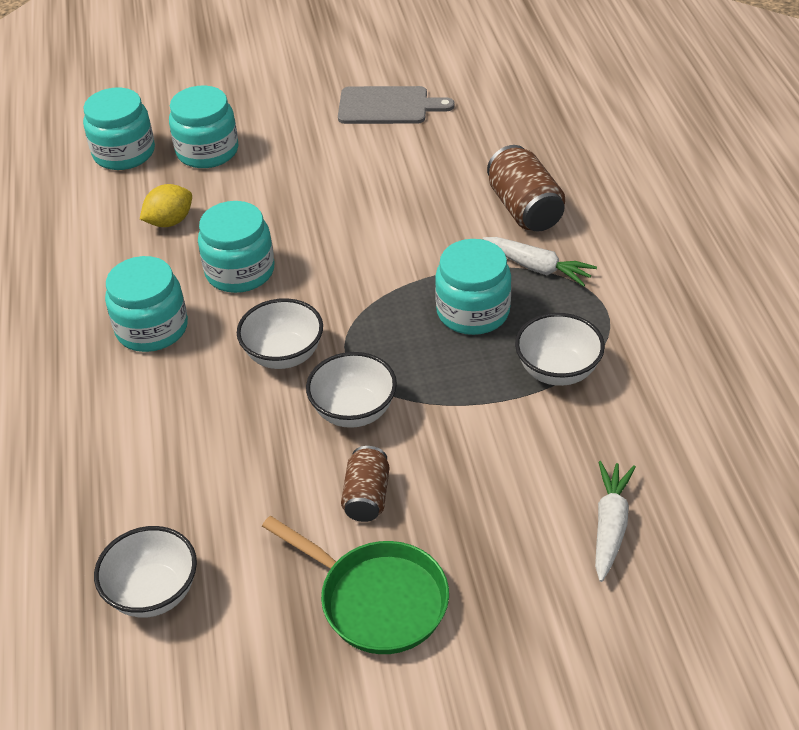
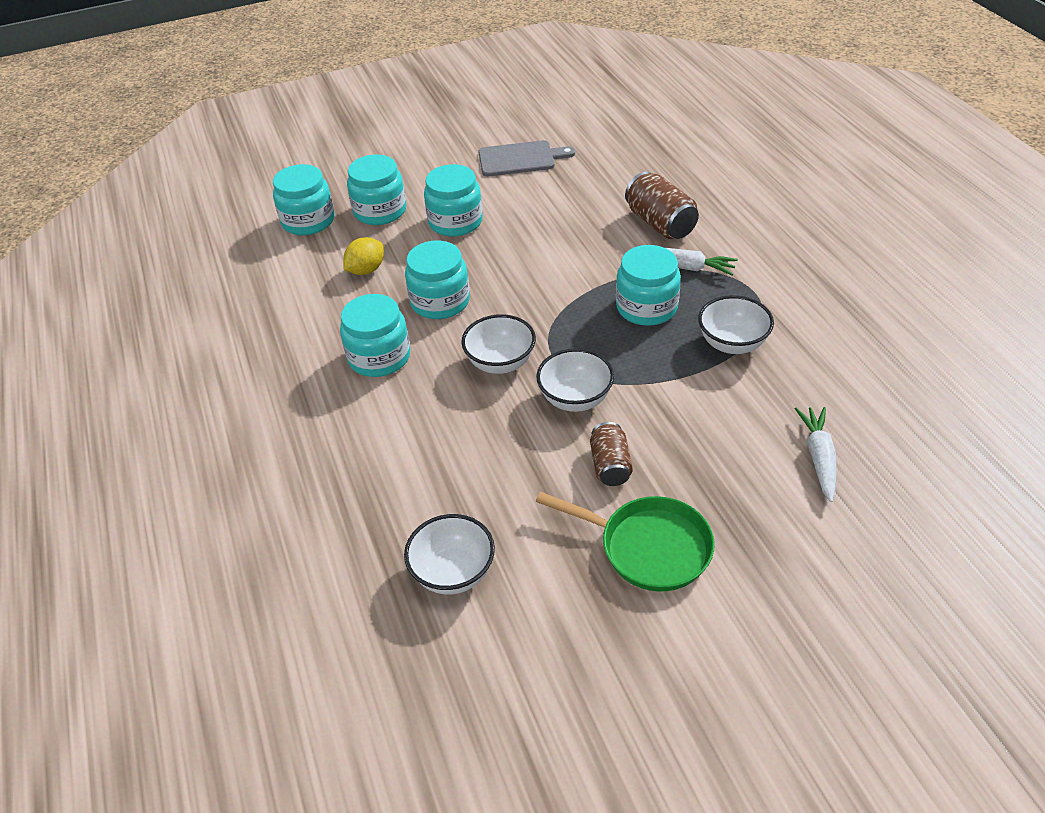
camera: 10 degrees left, 0 degrees up
none -> turquoise jar [424,164,483,236]

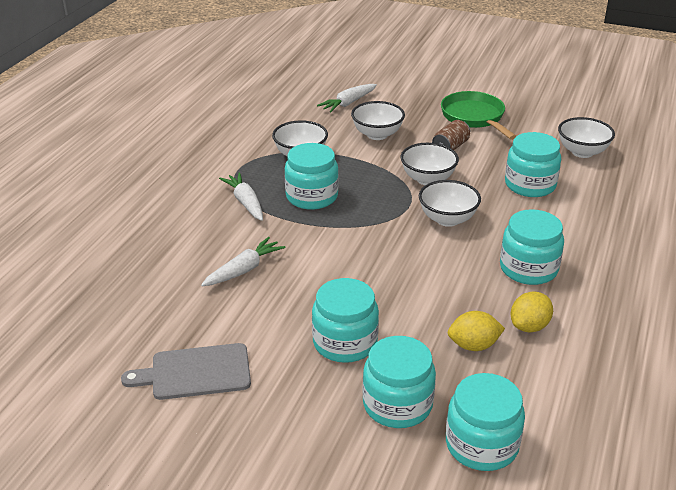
camera: 140 degrees left, 10 degrees down
turquoise jar [405,240,470,319] -> turquoise jar moved to [505,132,561,197]
grey cutting board [478,140,575,176] -> grey cutting board turned 45 degrees counterclockwise [121,343,251,400]
brown can [625,172,699,239] -> none
none -> white carrot [201,237,285,286]
none -> white bowl [351,101,405,140]
none -> yellow lemon [511,292,553,332]

